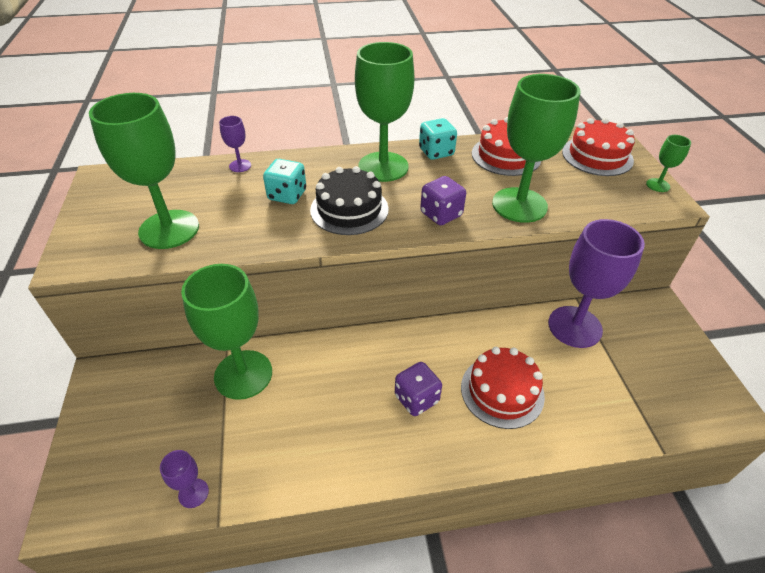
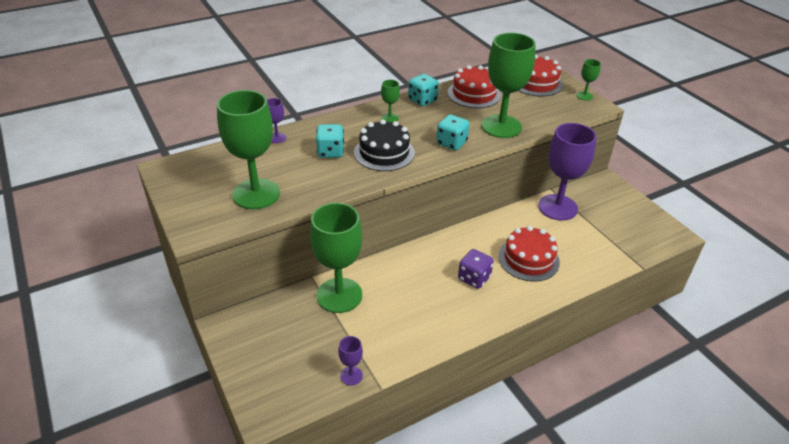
camera: 20 degrees left, 5 degrees down
green goblet [355,42,415,182] -> green goblet [381,80,400,122], size x0.43
purple dice [420,176,466,225] -> turquoise dice [436,115,470,150]

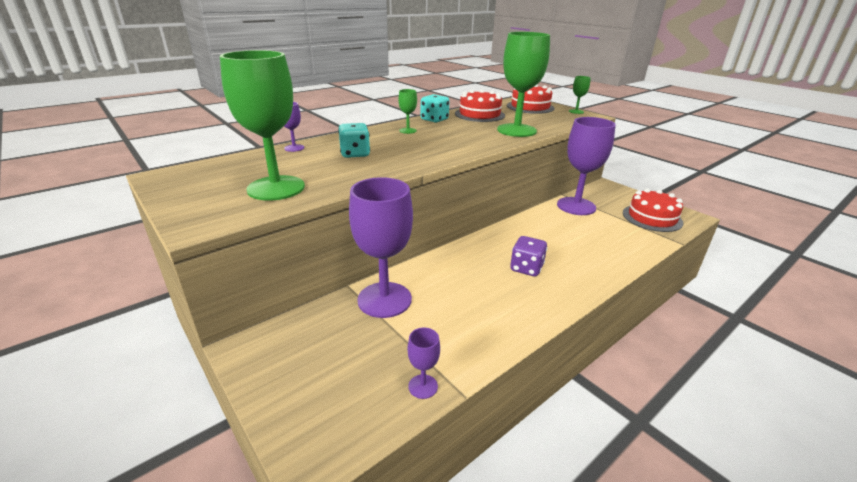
camera: 10 degrees left, 10 degrees down
green goblet [310,203,362,313] -> purple goblet [349,177,413,318]
black cake [354,119,415,171] -> none
turquoise dice [436,115,470,150] -> none
red cake [498,226,560,281] -> red cake moved to [623,188,683,232]

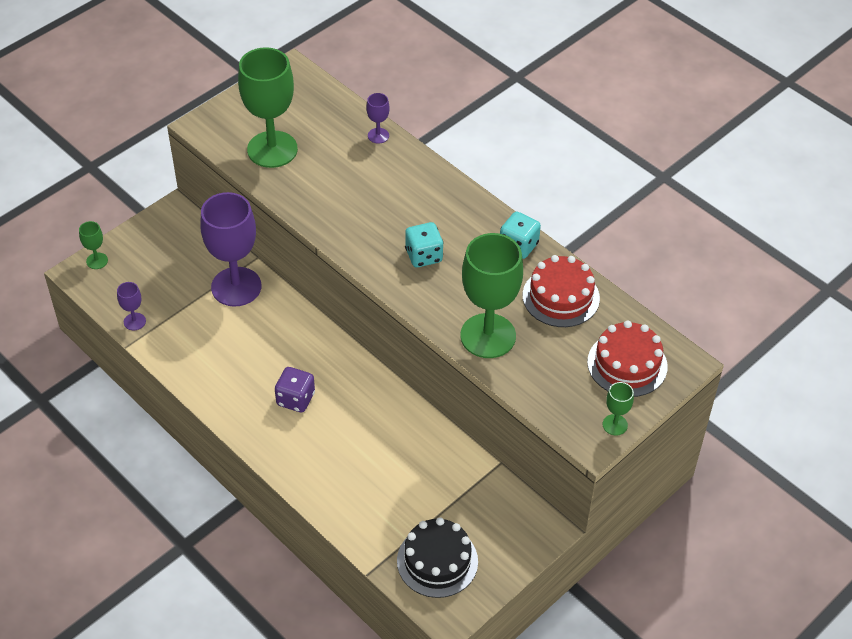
camera: 85 degrees right, 20 degrees up
turquoise dice [338,123,370,158] -> turquoise dice moved to [405,222,444,267]
green goblet [398,89,417,134] -> green goblet moved to [79,221,108,269]
purple goblet [557,117,616,215] -> none
red cake [623,188,683,232] -> black cake [397,517,478,598]

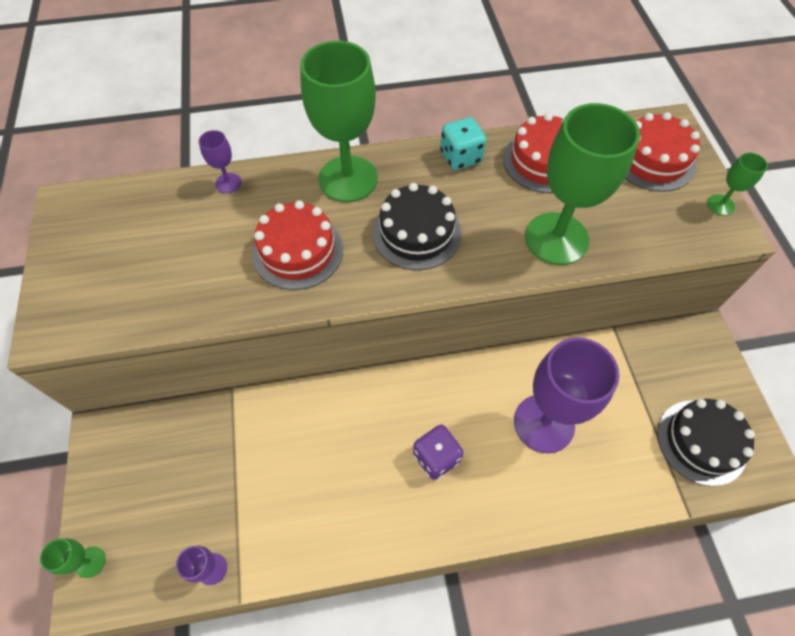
camera: 55 degrees left, 10 degrees up
purple goblet [200,192,261,307] -> purple goblet moved to [514,338,619,453]
green goblet [238,47,298,168] -> green goblet moved to [300,41,378,202]
turquoise dice [405,222,444,267] -> black cake [372,183,461,270]
none -> red cake [252,200,343,290]

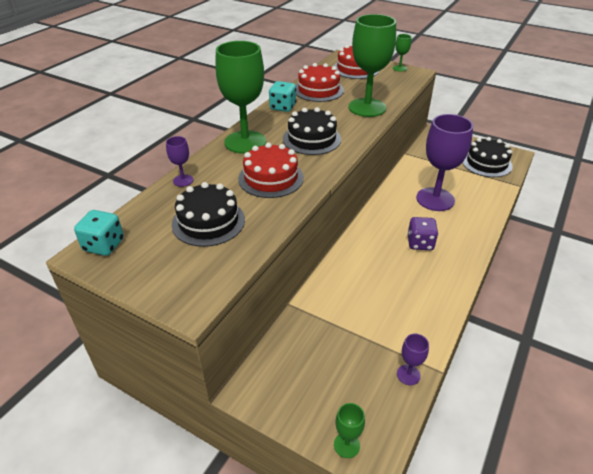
camera: 50 degrees left, 20 degrees down
none -> turquoise dice [74,210,124,256]
none -> black cake [171,182,245,247]

